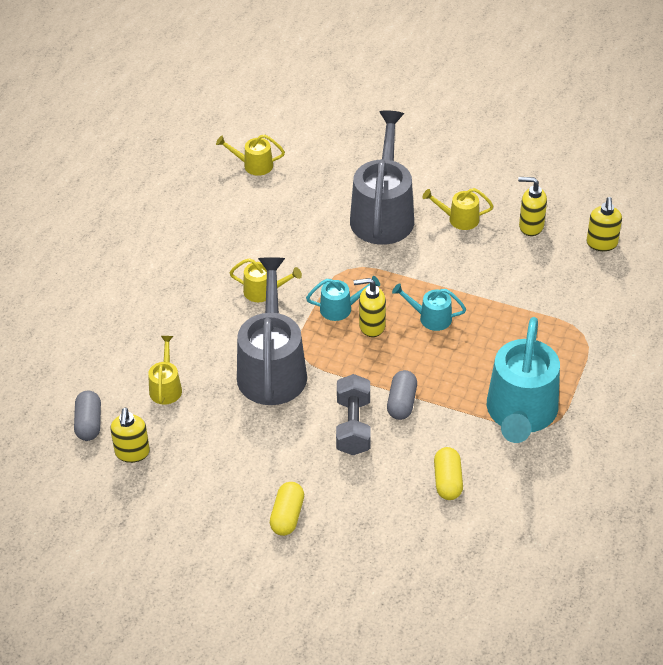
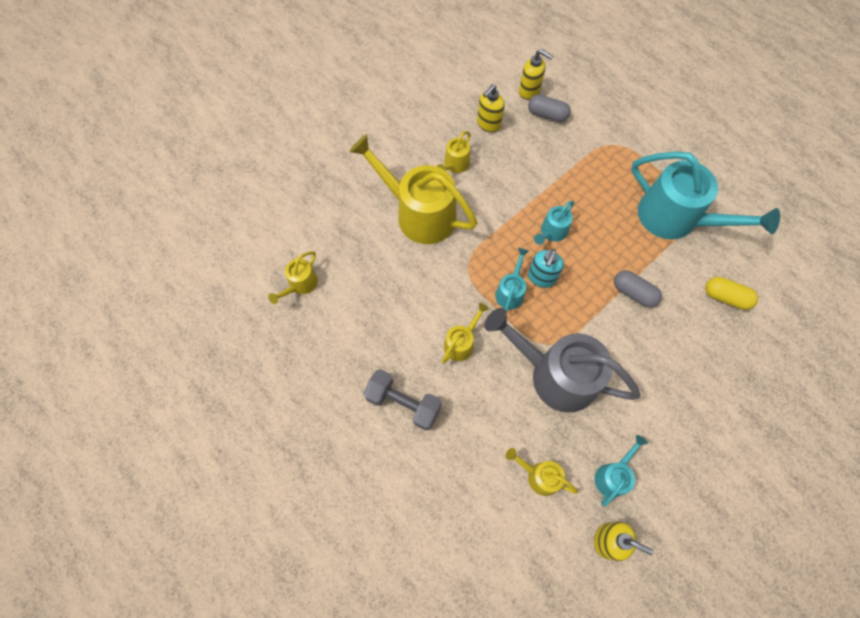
camera: 65 degrees left, 20 degrees up
grey capsule [74,390,101,441] -> grey capsule moved to [528,95,571,122]
yellow capsule [270,482,304,536] -> none
grey dumbbell [336,374,370,456] -> grey dumbbell moved to [363,369,442,431]
grey watering can [350,110,414,245] -> yellow watering can [349,134,477,244]
yellow soap dispenser [353,278,386,337] -> turquoise soap dispenser [528,249,564,288]
none -> turquoise watering can [594,435,648,507]

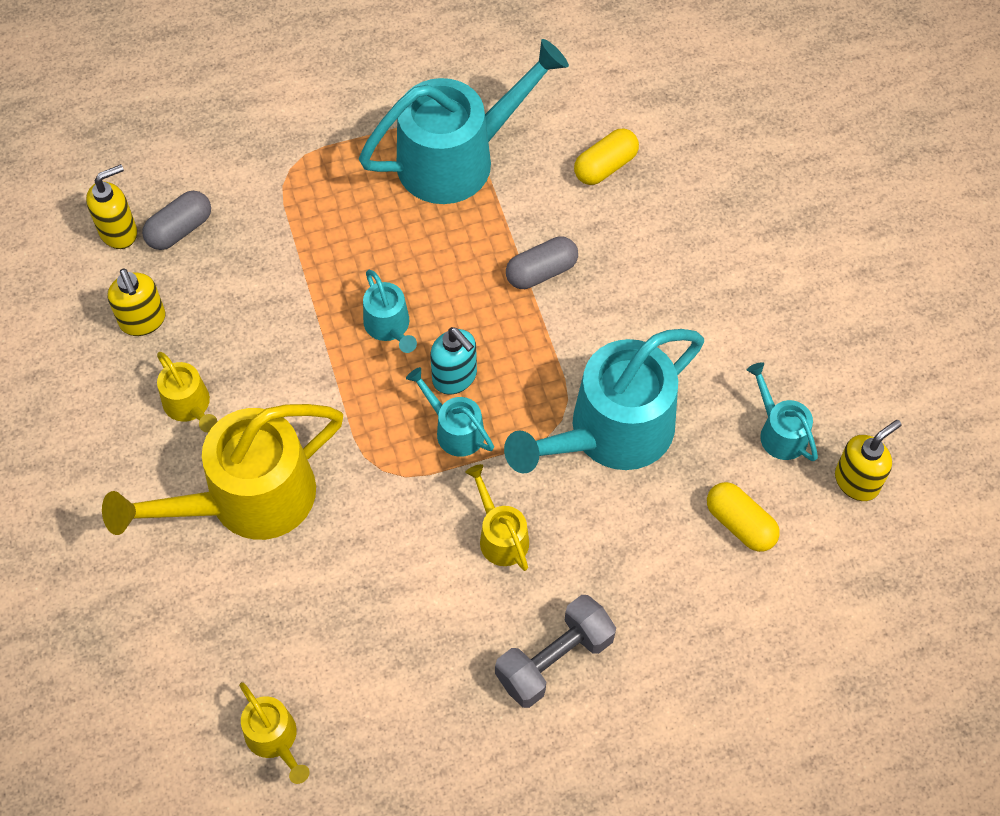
camera: 65 degrees left, 5 degrees down
grey watering can [484,308,640,413] -> turquoise watering can [504,329,704,474]
yellow watering can [506,448,578,496] -> yellow capsule [707,482,780,552]

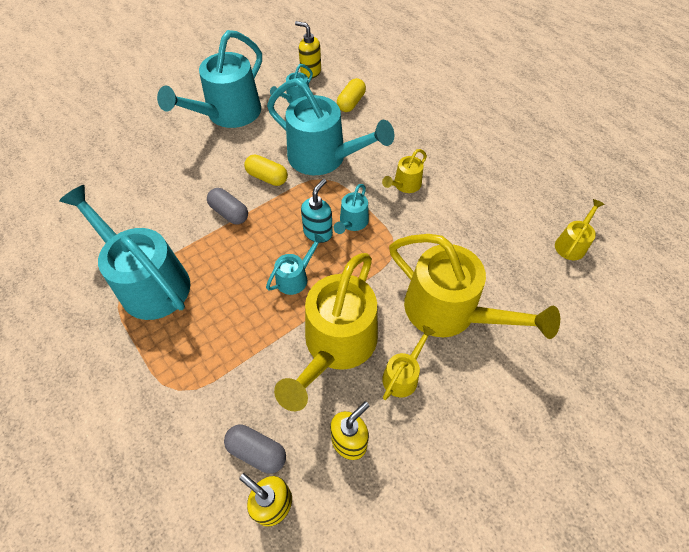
camera: 110 degrees left, 5 degrees down
grey dumbbell [495,595,616,708] -> none
yellow capsule [574,129,639,185] -> yellow capsule moved to [244,155,288,186]
none -> turquoise watering can [157,30,262,128]
none -> yellow watering can [274,253,378,411]

